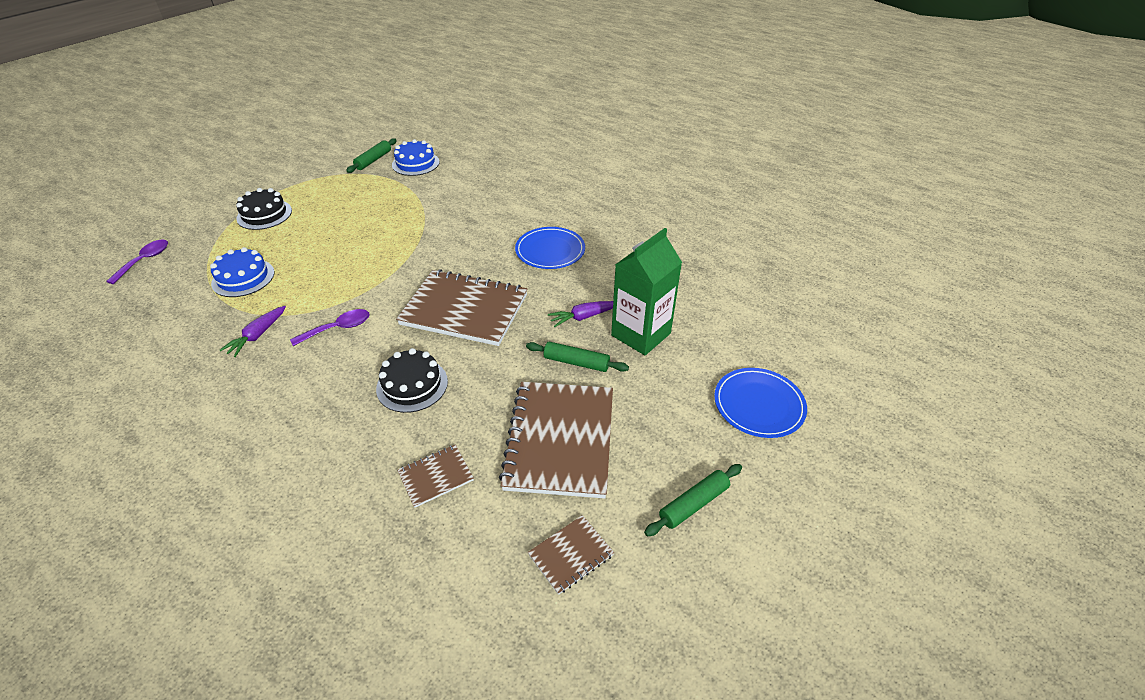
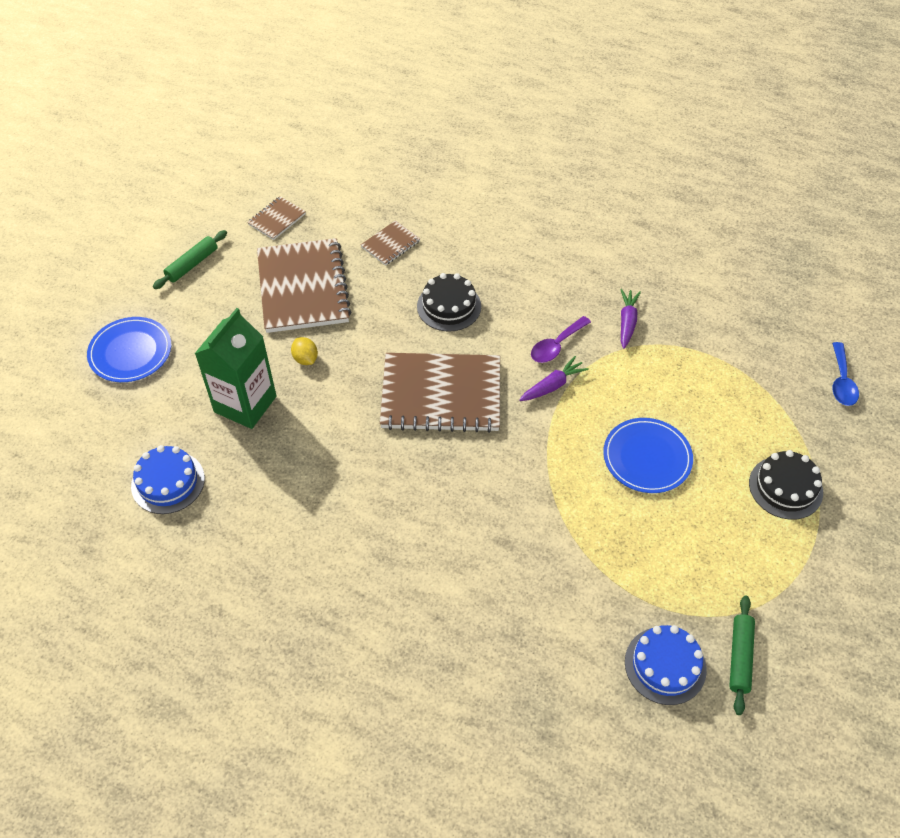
camera: 165 degrees right, 10 degrees up
purple spoon [106,240,168,284] -> blue spoon [832,342,859,406]
blue cake [210,247,275,297] -> blue cake moved to [131,445,205,514]
blue plate [515,227,585,269] -> blue plate moved to [603,418,693,493]
green rolling pin [526,342,629,372] -> yellow lemon [291,337,318,365]
purple carrot [548,301,613,327] -> purple carrot moved to [519,356,589,401]

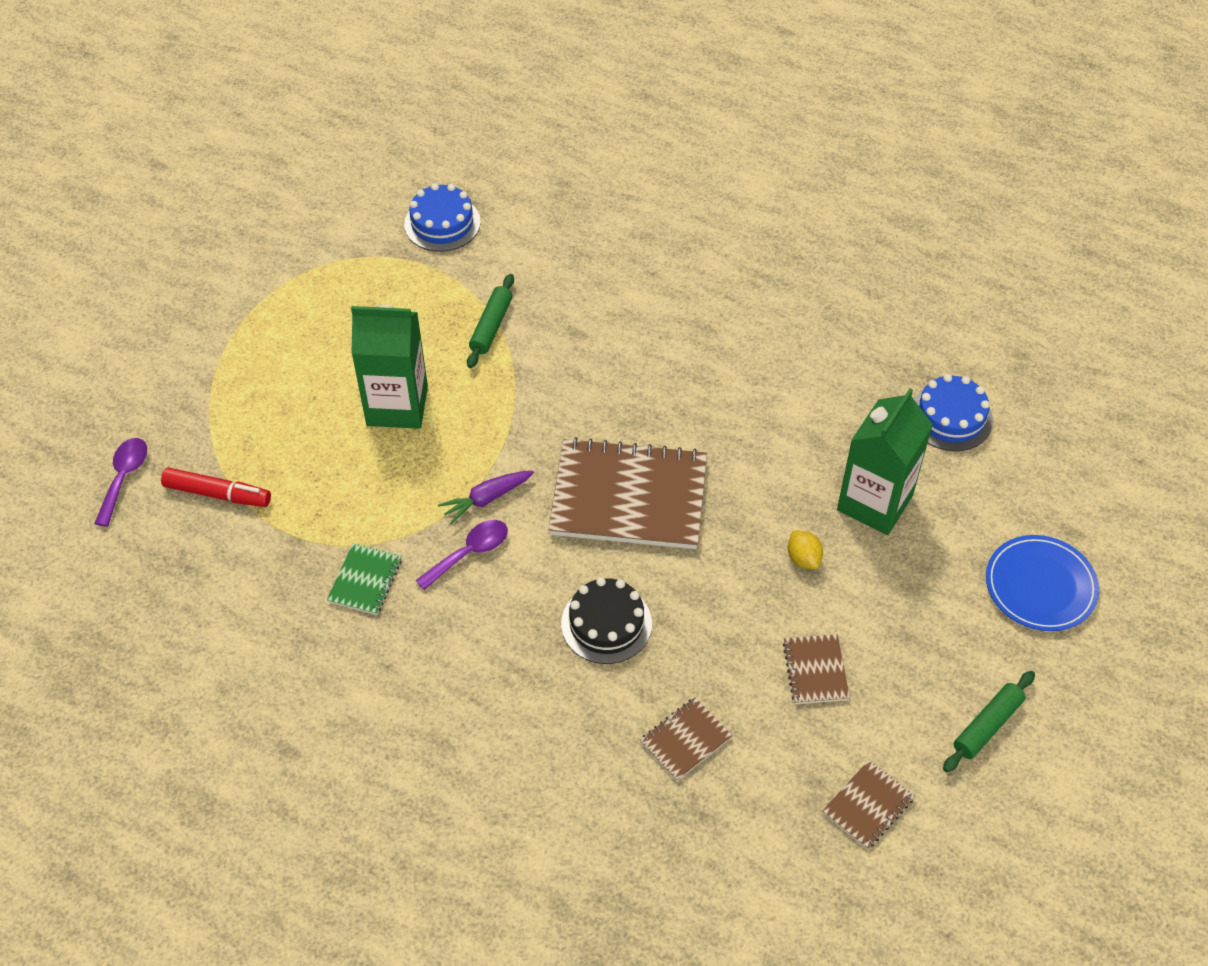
camera: 175 degrees left, 0 degrees up
brown notebook [257,238,351,333] -> brown notebook [783,634,850,704], size x0.46
blue plate [603,418,693,493] -> green carton [351,305,428,429]
purple carrot [620,289,641,349] -> green notebook [327,543,402,615]
green rolling pin [729,596,755,715] -> green rolling pin moved to [467,274,514,368]
black cake [749,450,823,520] -> none
blue spoon [832,342,859,406] -> purple spoon [94,438,147,527]
none -> red marker [161,468,271,507]

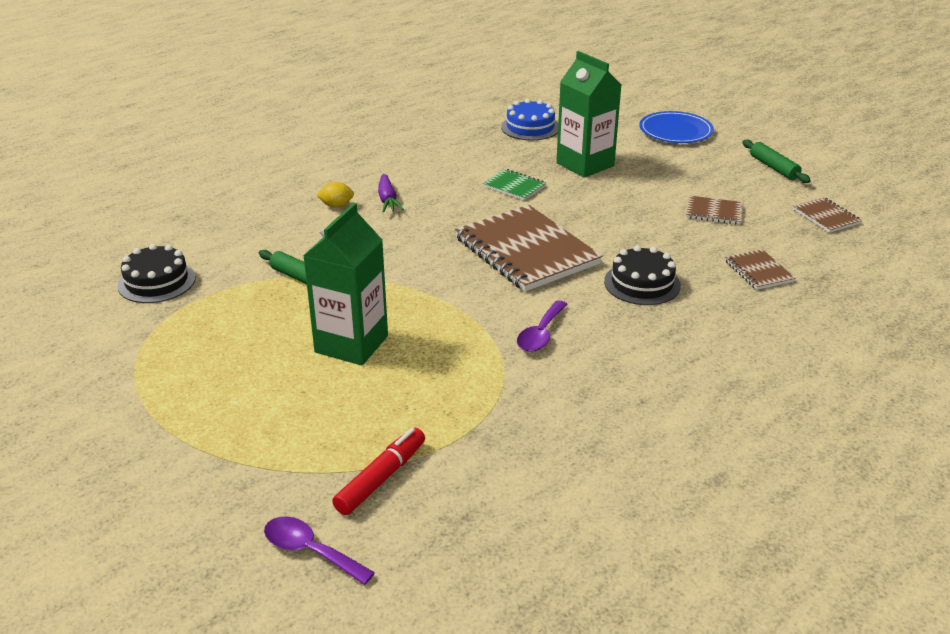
camera: 70 degrees left, 20 degrees down
green notebook [327,543,402,615] -> green notebook moved to [483,169,546,201]
blue cake [404,183,481,252] -> black cake [117,244,196,303]
purple spoon [415,520,508,590] -> purple spoon turned 135 degrees counterclockwise [517,300,568,352]
purple carrot [438,471,534,524] -> purple carrot moved to [378,174,404,212]
brown notebook [548,437,707,549] -> brown notebook turned 60 degrees counterclockwise [455,205,602,292]
yellow lemon [788,530,823,569] -> yellow lemon moved to [316,182,354,208]

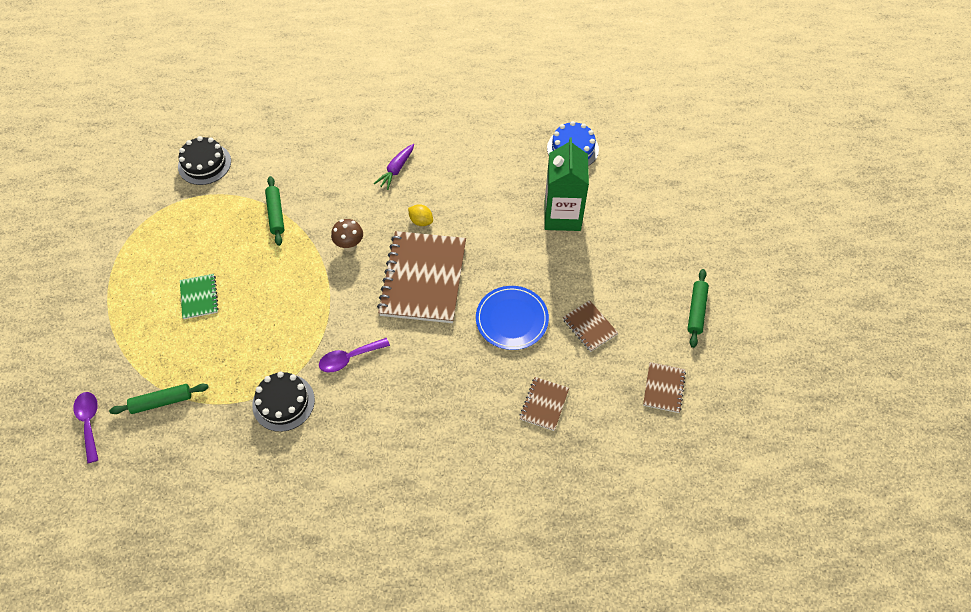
camera: 40 degrees right, 25 degrees up
green carton [303,203,388,365] -> none
yellow lemon [316,182,354,208] -> yellow lemon moved to [408,204,433,226]
red marker [332,428,425,515] -> green rolling pin [109,384,209,414]
green notebook [483,169,546,201] -> green notebook moved to [180,274,219,319]
black cake [604,245,681,305] -> black cake moved to [252,371,315,432]
blue plate [639,111,714,143] -> blue plate moved to [476,286,549,350]
none -> brown mushroom [331,219,363,252]

